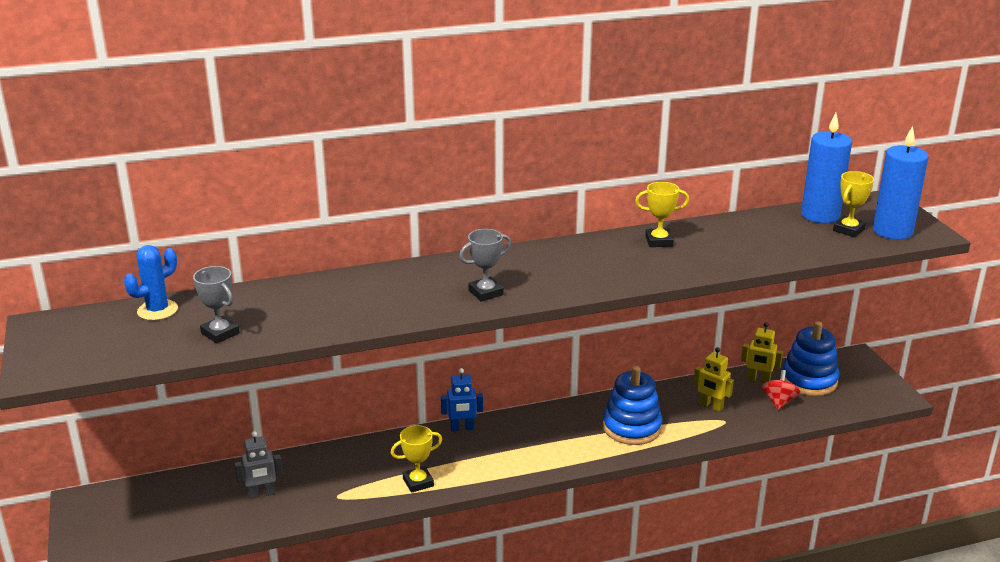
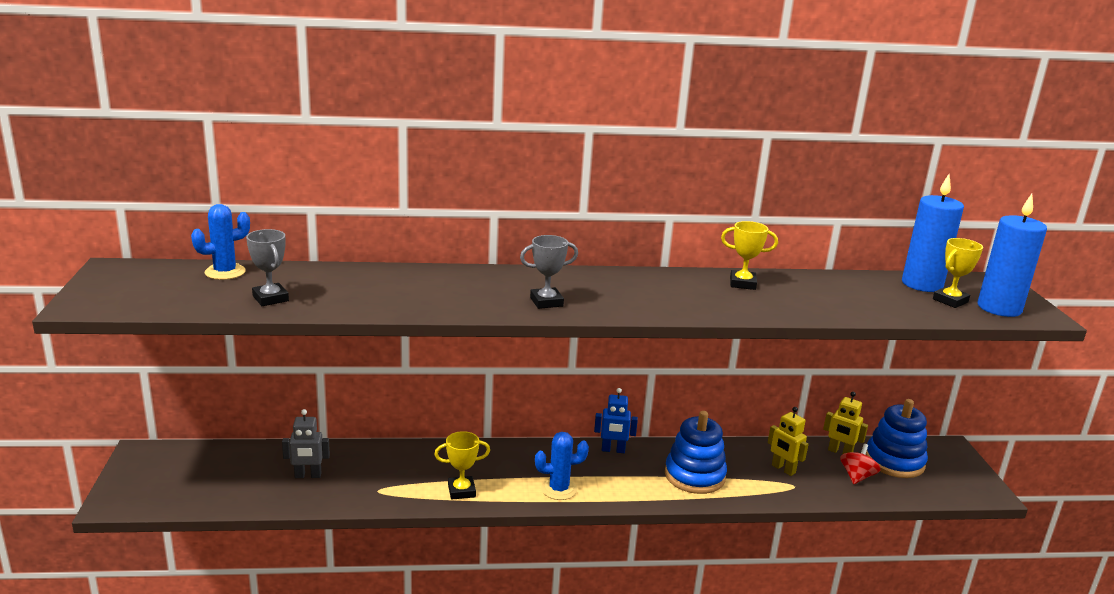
camera: 10 degrees right, 5 degrees down
blue robot [441,368,483,431] -> blue robot moved to [594,388,638,453]
none -> blue cactus [535,432,589,500]

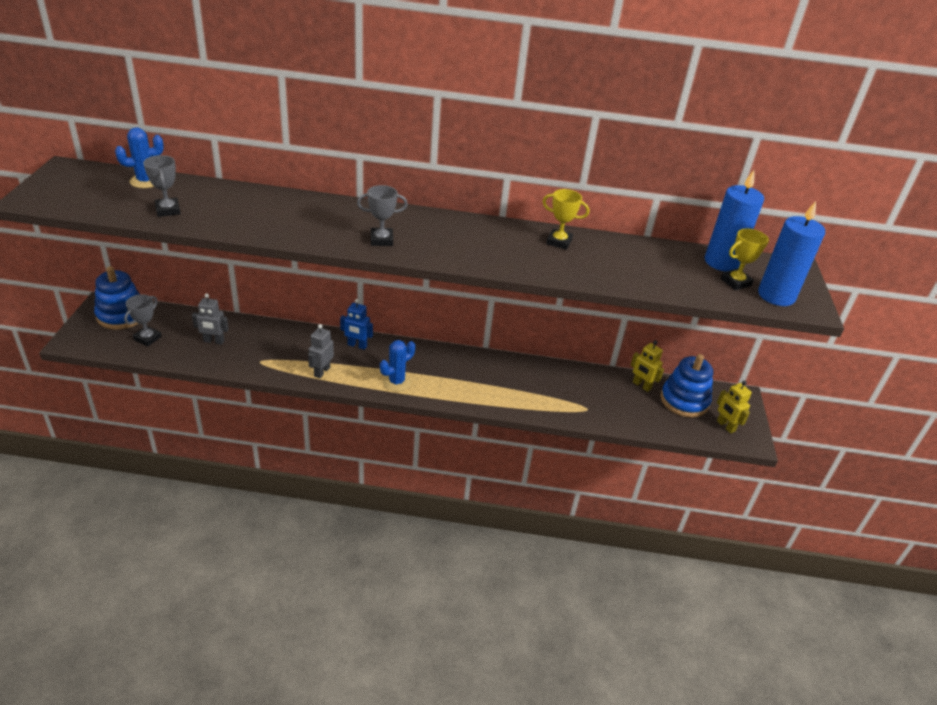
camera: 10 degrees right, 15 degrees up
yellow trophy [434,431,490,500] -> grey robot [308,324,334,378]
blue cactus [535,432,589,500] -> blue cactus turned 45 degrees counterclockwise [380,340,415,391]
blue robot [594,388,638,453] -> blue robot moved to [340,299,373,350]
blue stacking toy [665,411,727,494] -> blue stacking toy moved to [94,266,140,330]
yellow robot [768,407,809,476] -> yellow robot moved to [717,381,752,433]
red spinning top [840,444,881,484] -> none
none -> grey trophy [124,294,162,346]

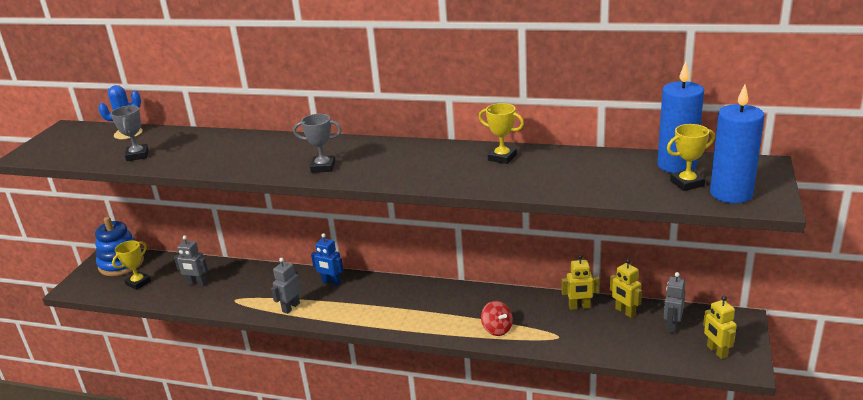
camera: 15 degrees right, 10 degrees down
grey trophy [124,294,162,346] -> yellow trophy [112,240,151,290]
blue cactus [380,340,415,391] -> none
blue stacking toy [661,354,713,418] -> grey robot [664,272,685,333]
none -> red spinning top [481,301,513,336]
none -> yellow robot [562,254,599,310]

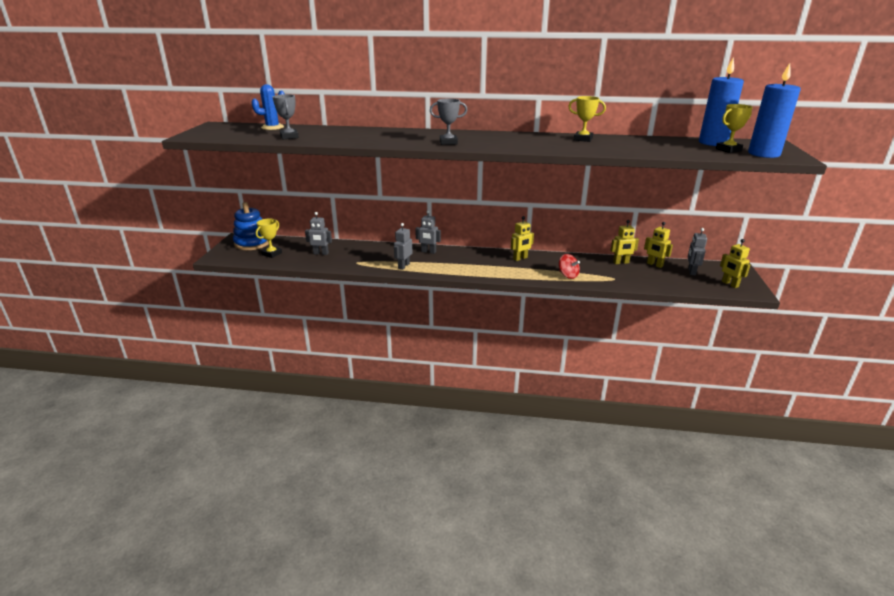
camera: 10 degrees left, 0 degrees up
blue robot [311,233,344,286] -> grey robot [415,210,441,254]
none -> yellow robot [511,216,534,261]

